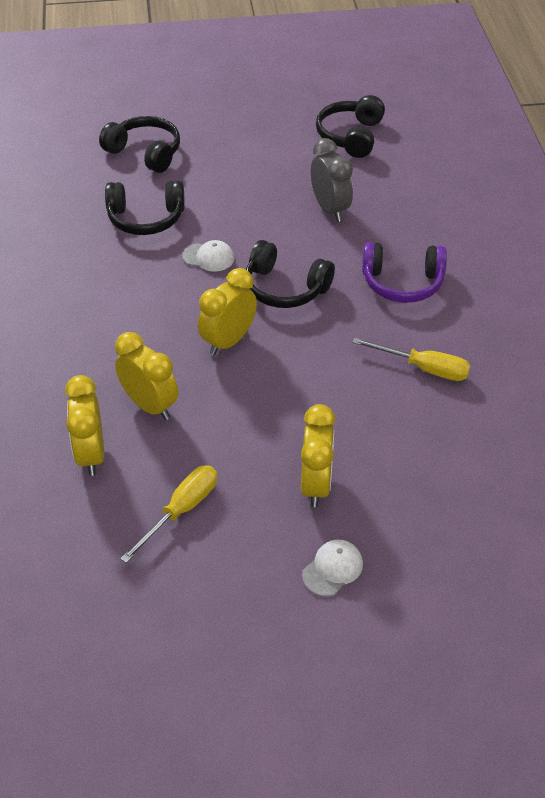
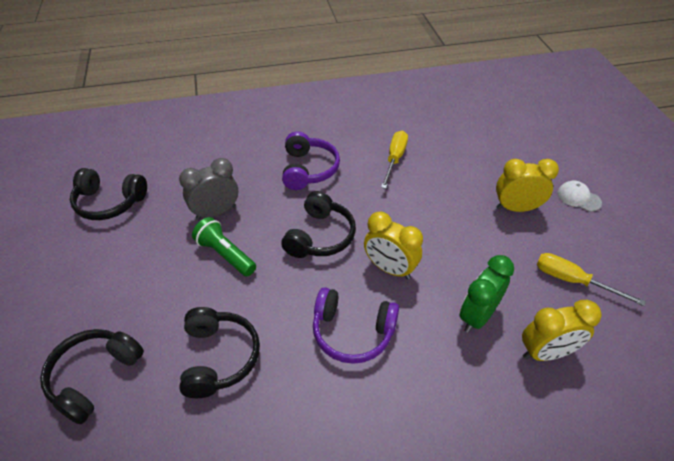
camera: 95 degrees left, 0 degrees up
yellow clock [115,332,178,420] -> green clock [460,255,514,333]
white cap [182,240,234,272] -> none
none -> green flashlight [192,217,256,277]
none -> purple headphones [313,287,399,364]

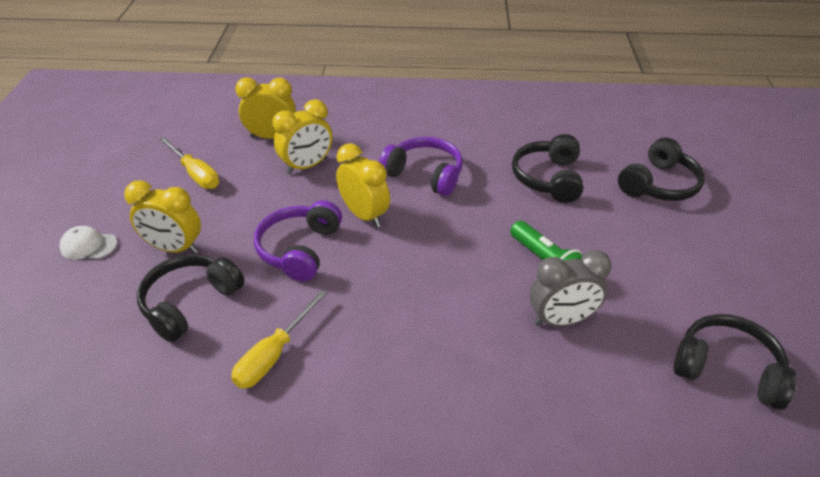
camera: 165 degrees left, 5 degrees down
black headphones [281,191,356,258] -> black headphones moved to [137,254,244,342]
purple headphones [282,131,340,190] -> purple headphones moved to [254,200,342,282]
green clock [460,255,514,333] -> yellow clock [273,99,332,174]
white cap [557,181,602,212] -> white cap turned 135 degrees clockwise [59,226,117,260]

